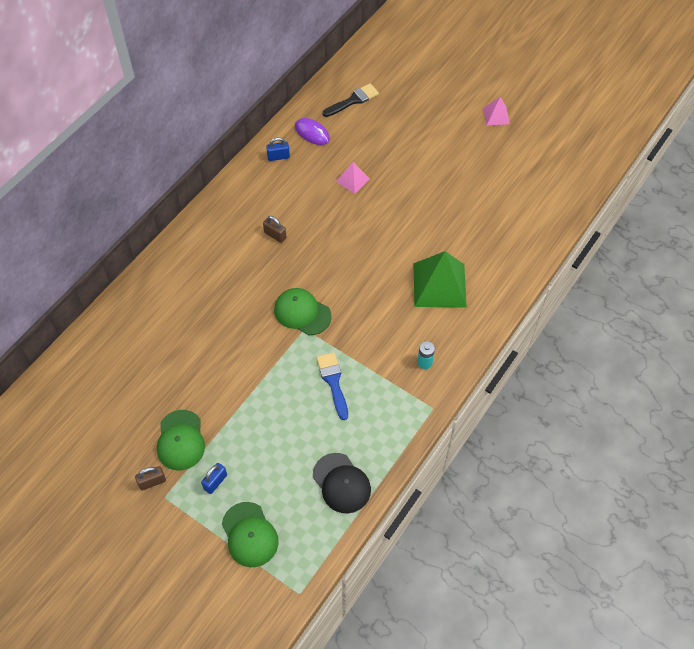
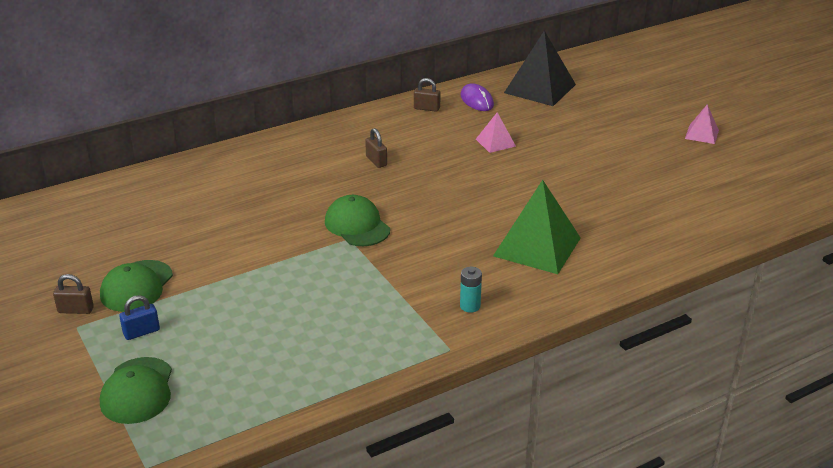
camera: 25 degrees right, 25 degrees down
blue padlock [266,137,290,161] -> brown padlock [414,78,440,112]
black cap [313,453,371,514] -> none
blue brush [317,352,348,420] -> none
black brush [323,84,379,117] -> black pyramid [504,31,576,106]

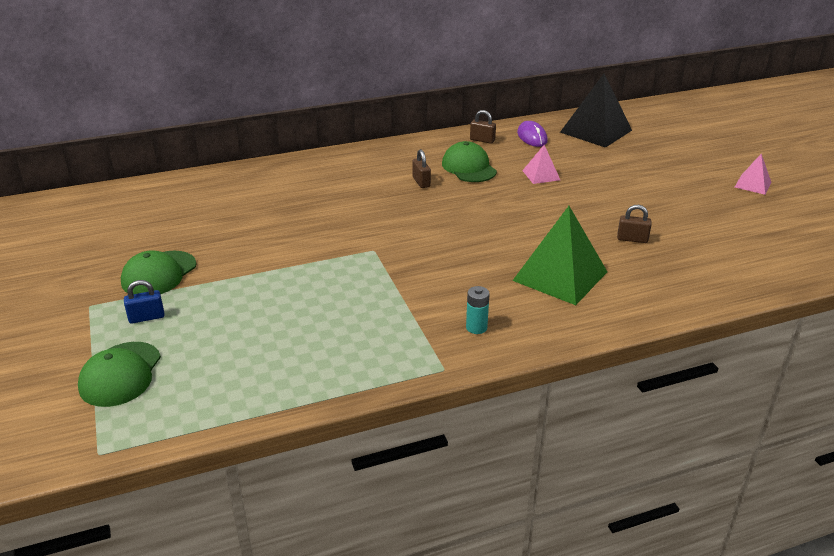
camera: 10 degrees right, 0 degrees up
brown padlock [53,274,94,314] -> brown padlock moved to [617,205,652,243]
green cap [325,195,390,246] -> green cap moved to [442,141,497,182]

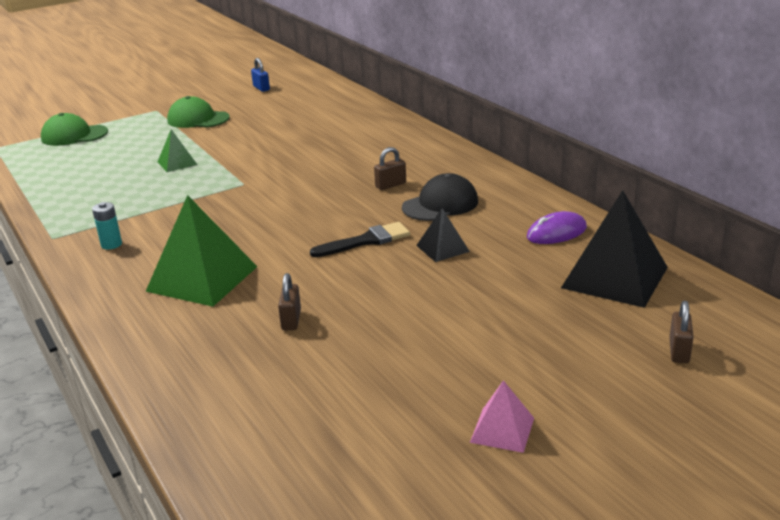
camera: 80 degrees right, 5 degrees down
blue padlock [124,280,165,324] -> blue padlock moved to [251,58,270,92]
green cap [442,141,497,182] -> black cap [402,173,478,221]
brown padlock [470,110,496,144] -> brown padlock moved to [669,301,694,363]
pink pyramid [522,145,560,184] -> black pyramid [416,208,470,262]
none -> green pyramid [158,129,197,172]
none -> black brush [310,222,410,257]

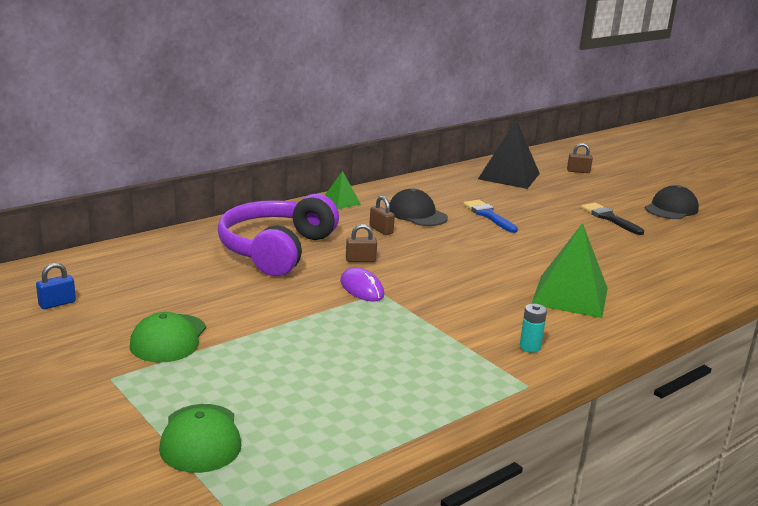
camera: 100 degrees left, 5 degrees down
green pyramid [158,129,197,172] -> green pyramid moved to [325,171,361,209]
brown padlock [278,273,301,330] -> brown padlock moved to [346,224,377,262]
black brush [310,222,410,257] -> black brush moved to [581,203,644,235]
black pyramid [416,208,470,262] -> blue brush [463,200,518,233]
pink pyramid [470,380,534,453] -> black cap [645,185,699,219]
purple mouse [527,211,587,244] -> purple mouse moved to [340,267,384,302]
none -> purple headphones [218,194,339,276]

